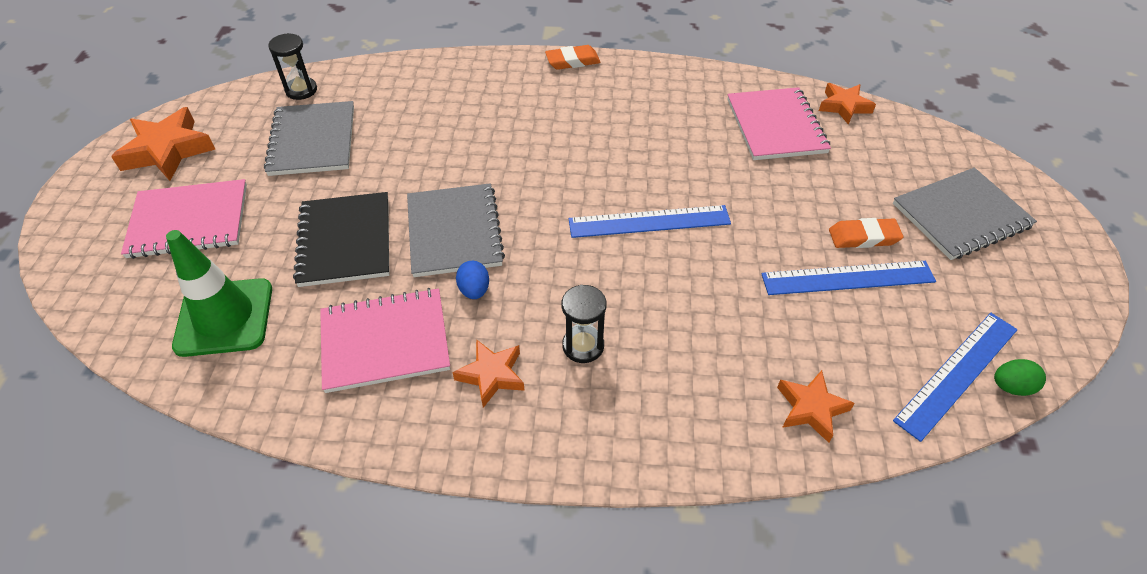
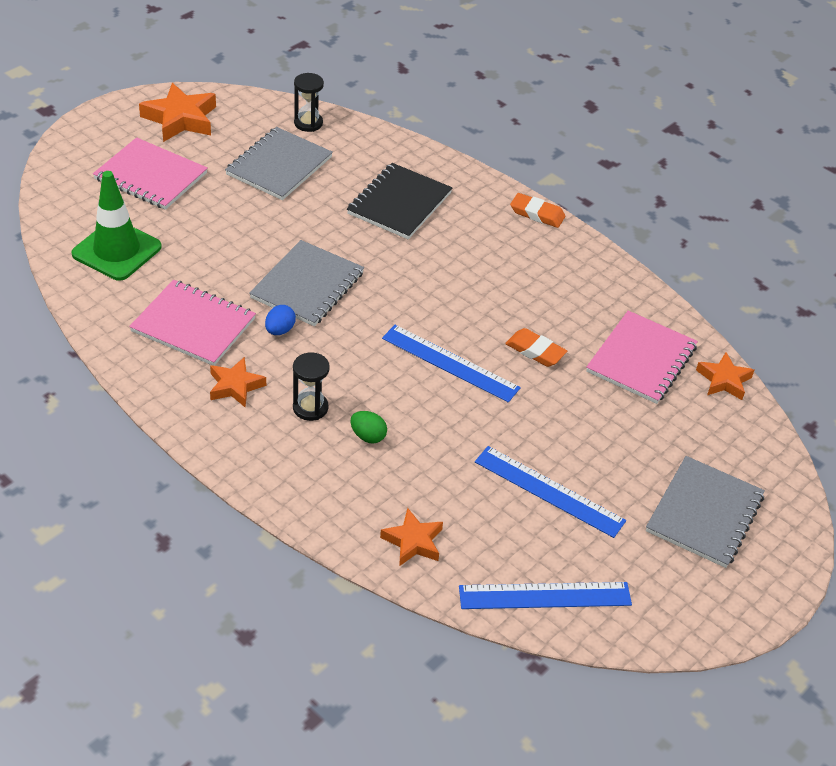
camera: 35 degrees right, 5 degrees down
black notebook [293,192,389,287] -> black notebook moved to [347,163,452,239]
orange eraser [829,218,903,248] -> orange eraser moved to [505,328,567,367]
grey notebook [893,168,1037,260] -> grey notebook turned 75 degrees counterclockwise [646,456,765,568]
green egg [994,359,1046,396] -> green egg moved to [350,411,387,443]

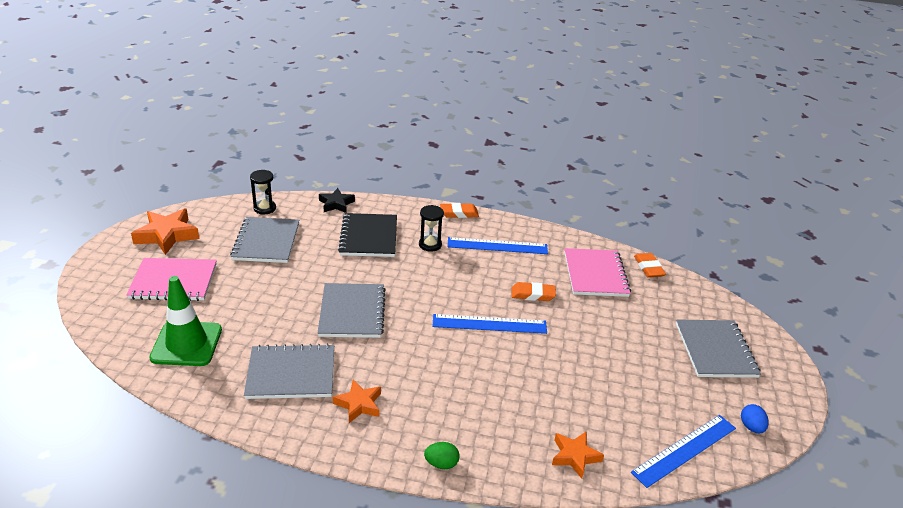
camera: 30 degrees left, 10 degrees down
pink notebook [129,280,256,366] -> grey notebook [244,344,334,399]
blue egg [265,305,296,335] -> blue egg moved to [741,404,769,433]
black hourglass [293,352,330,421] -> black hourglass moved to [419,205,444,252]
green egg [350,411,387,443] -> green egg moved to [424,442,459,469]
blue ruler [475,446,626,538] -> blue ruler moved to [447,237,548,254]
orange star [696,352,754,400] -> orange eraser [634,253,666,278]
none -> black star [319,188,355,213]

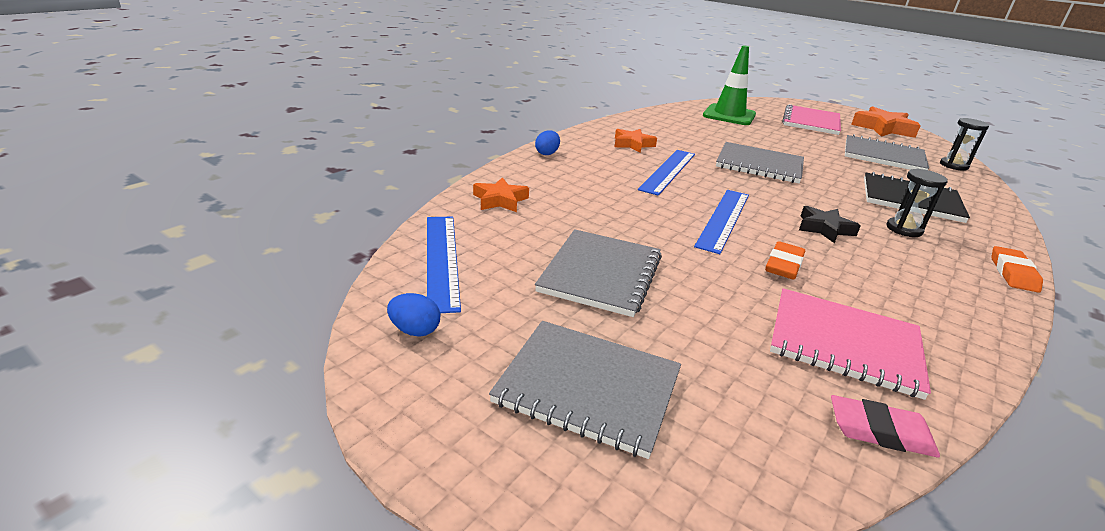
camera: 115 degrees right, 5 degrees down
grey notebook [244,344,334,399] -> grey notebook moved to [535,229,662,317]
black star [319,188,355,213] -> black star moved to [799,206,861,243]
green egg [424,442,459,469] -> blue egg [535,130,560,155]
blue ruler [447,237,548,254] -> blue ruler moved to [638,150,695,196]
orange eraser [634,253,666,278] -> pink eraser [831,395,940,458]

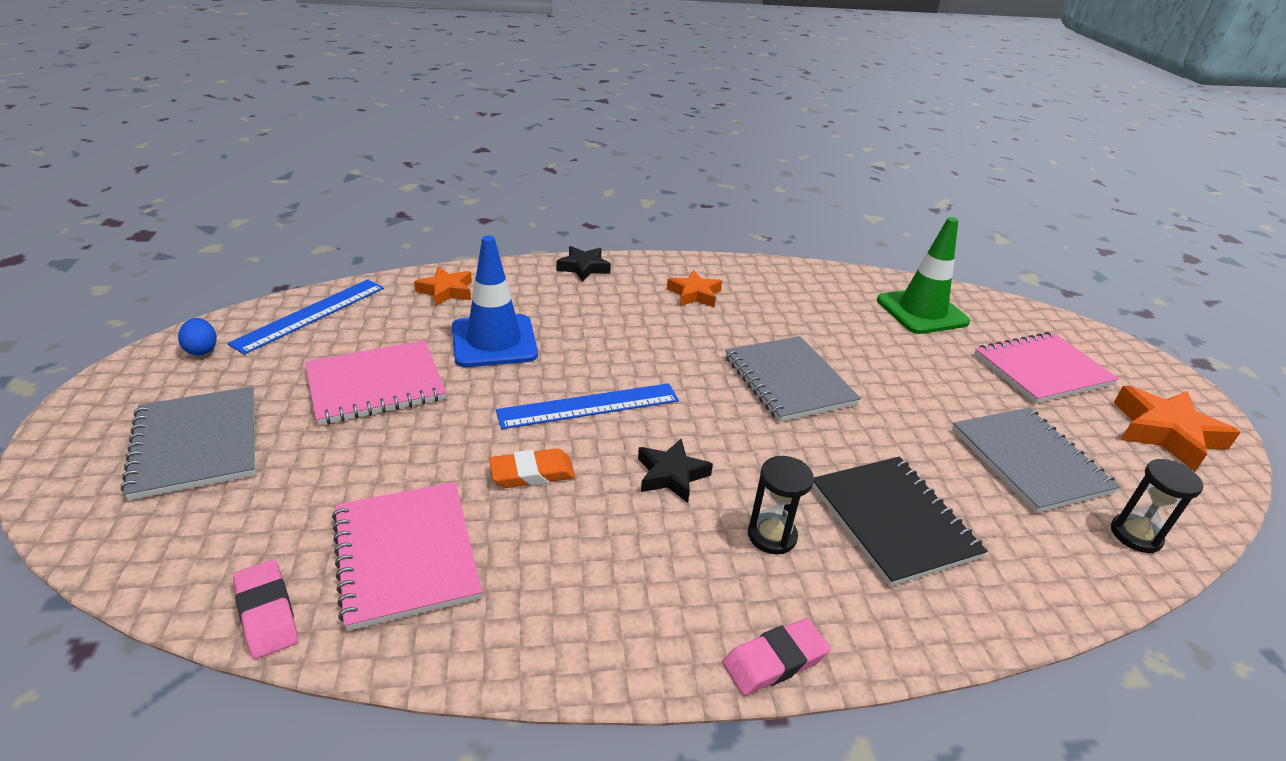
camera: 45 degrees right, 5 degrees up
blue egg [535,130,560,155] -> black star [556,246,611,282]
grey notebook [535,229,662,317] -> pink notebook [305,340,446,425]
blue ruler [638,150,695,196] -> none
orange eraser [992,246,1043,293] -> pink eraser [723,618,830,696]
none -> blue traffic cone [452,235,538,367]

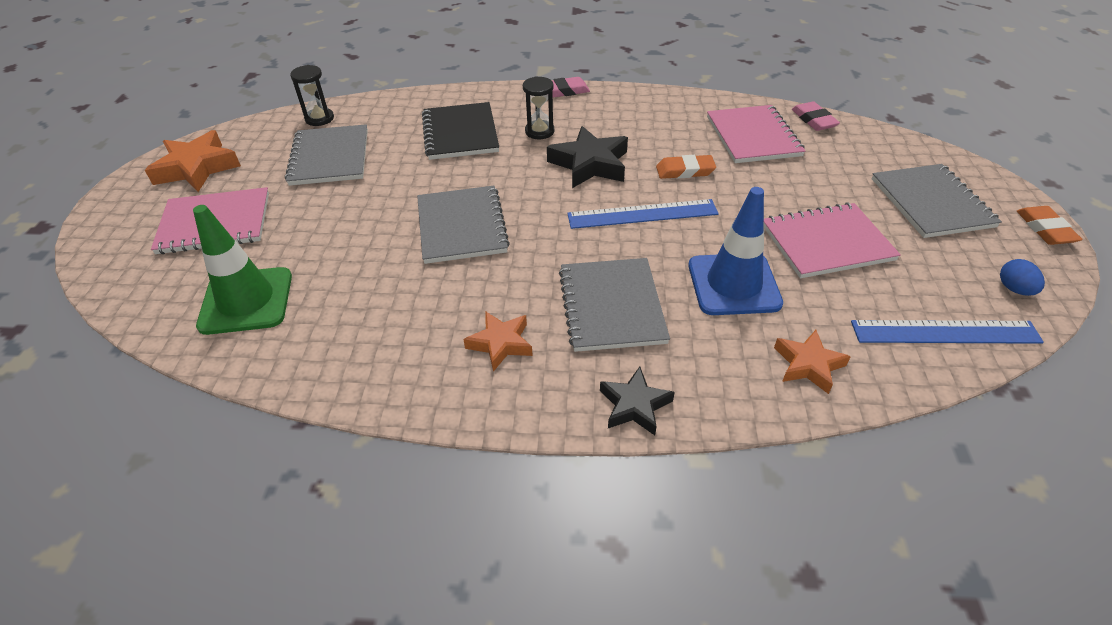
camera: 165 degrees left, 10 degrees up
blue ruler [227,279,384,355] -> blue ruler turned 45 degrees clockwise [851,320,1044,344]
black star [638,439,713,503] -> black star [547,126,628,188], size x1.60
none -> grey notebook [559,258,670,352]
none -> orange eraser [1017,206,1083,245]

